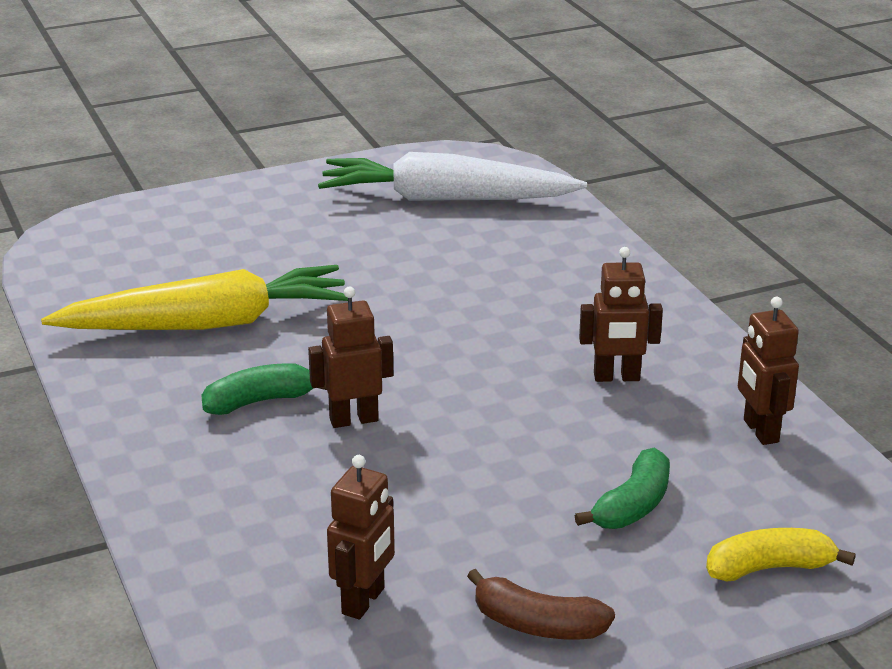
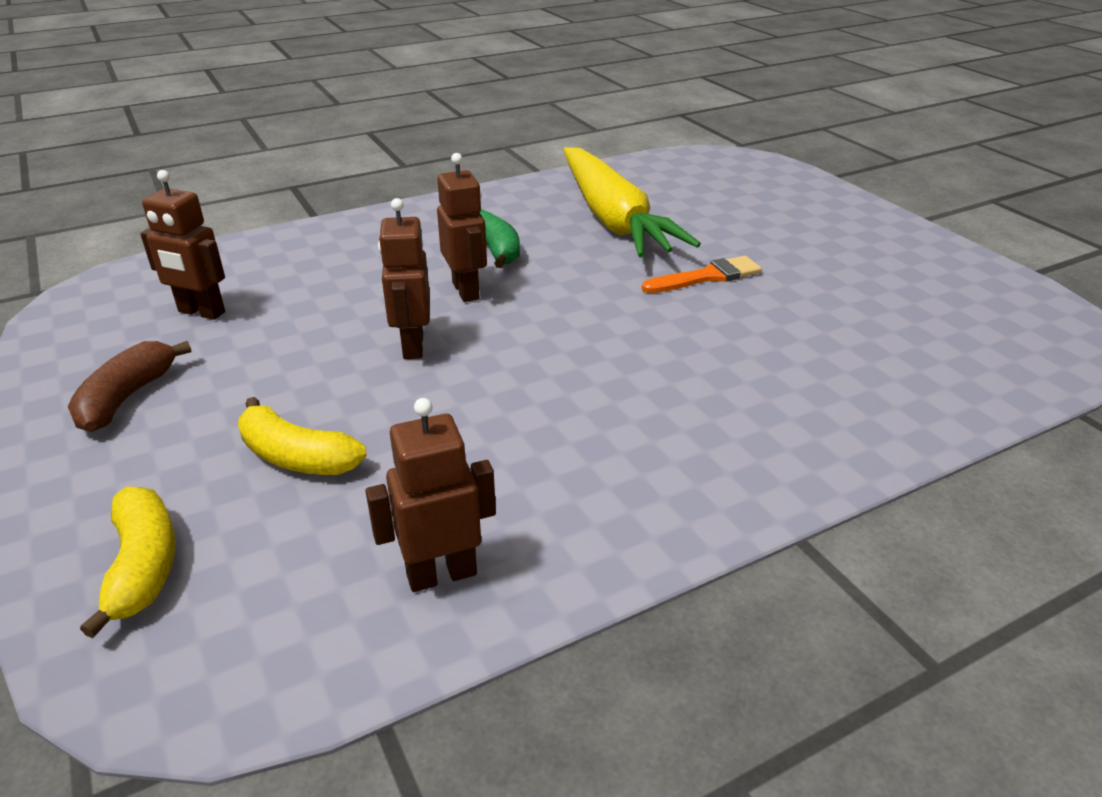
camera: 85 degrees right, 5 degrees up
white carrot [318,152,587,201] -> none
green banana [575,448,670,529] -> yellow banana [238,397,367,475]
brown robot [579,247,663,382] -> brown robot moved to [378,198,430,359]
none -> orange brush [642,256,762,293]

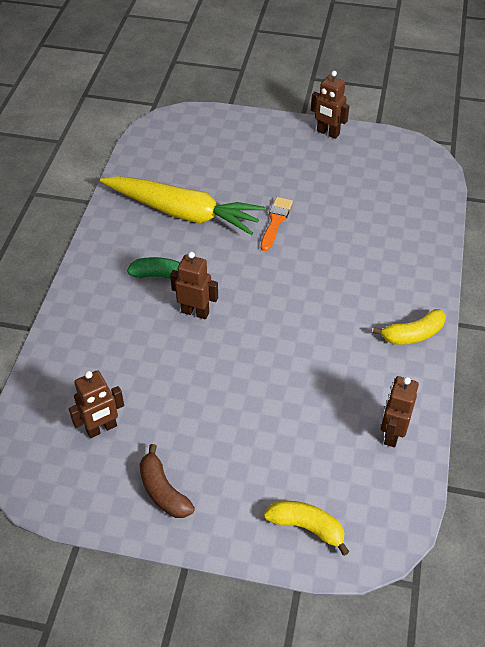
camera: 50 degrees left, 15 degrees up
yellow banana [238,397,367,475] -> yellow banana moved to [373,309,446,345]
brown robot [378,198,430,359] -> brown robot moved to [311,71,349,139]

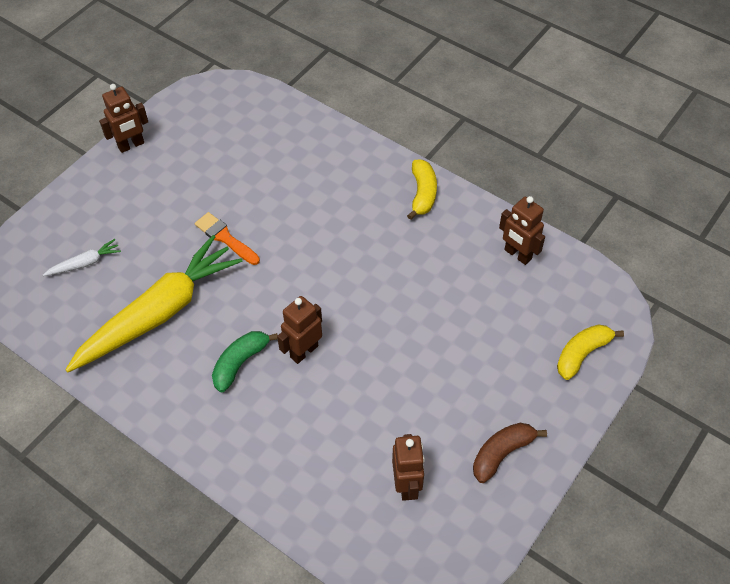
camera: 65 degrees left, 5 degrees up
brown banana [139,444,195,518] -> brown banana turned 150 degrees clockwise [473,423,547,483]
none -> white carrot [43,239,121,276]

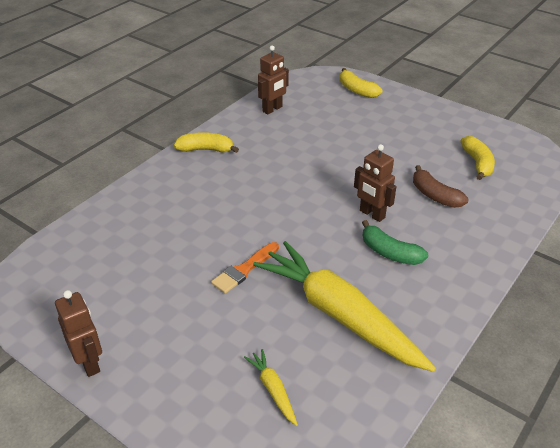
camera: 90 degrees left, 15 degrees down
white carrot [43,239,121,276] -> yellow carrot [244,349,298,426]
brown robot [392,434,425,501] -> yellow banana [461,136,495,180]
brown banana [473,423,547,483] -> brown banana moved to [413,165,468,208]

